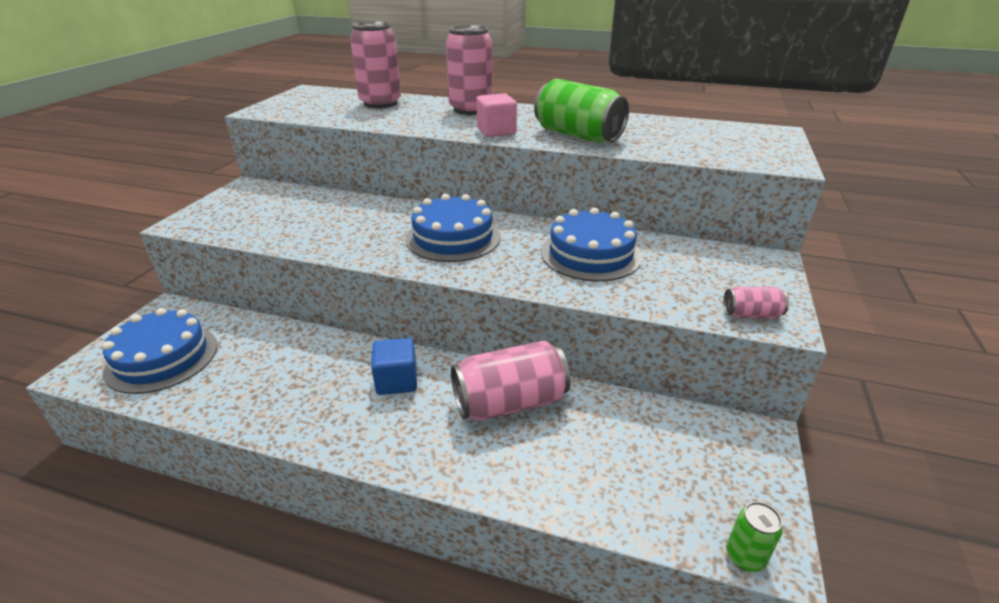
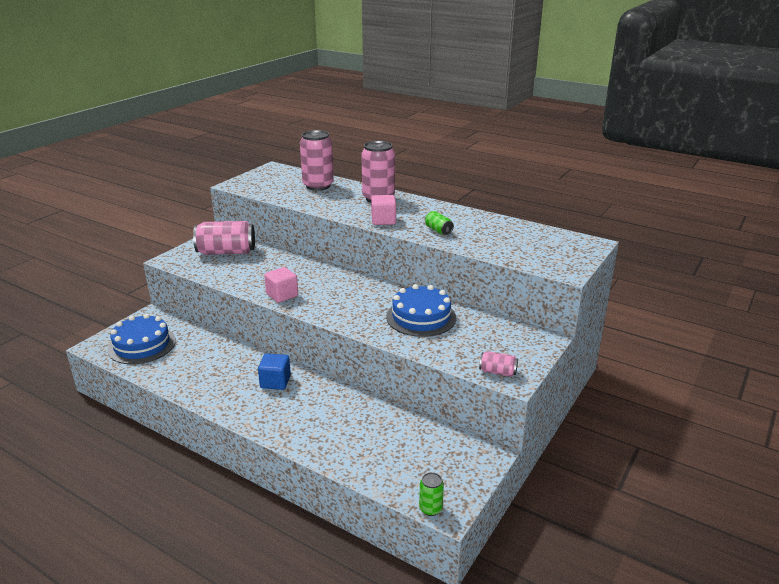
camera: 15 degrees right, 5 degrees down
blue cake [405,194,501,262] -> none
pink can [451,341,571,421] -> pink can moved to [193,221,255,255]
green can [534,79,629,143] -> green can [425,211,454,235], size x0.48
none -> pink cube [264,267,298,303]

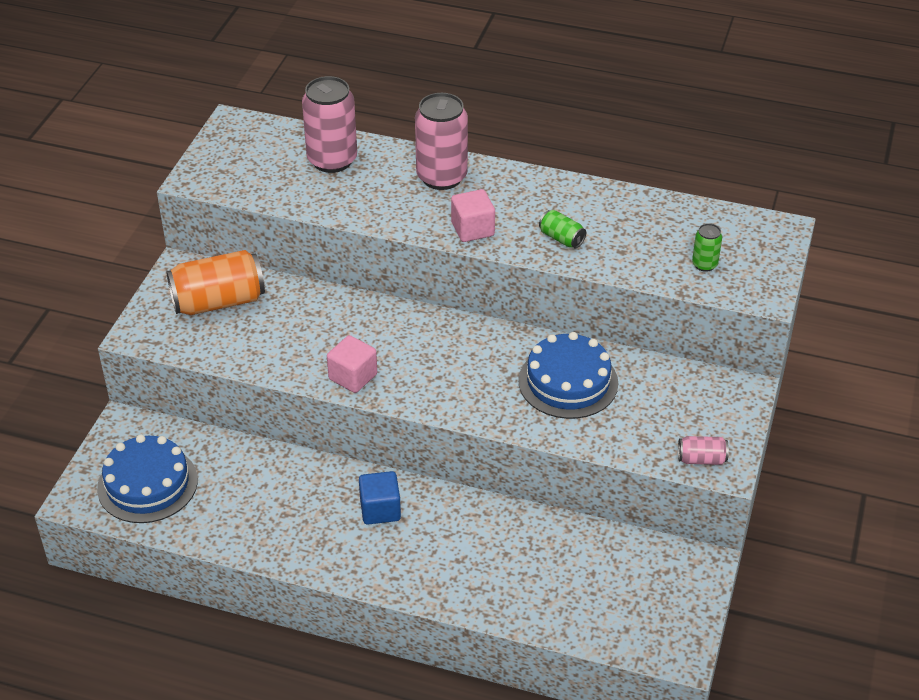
camera: 15 degrees left, 15 degrees up
pink can [193,221,255,255] -> orange can [166,250,265,315]
green can [419,472,444,516] -> green can moved to [692,223,722,272]

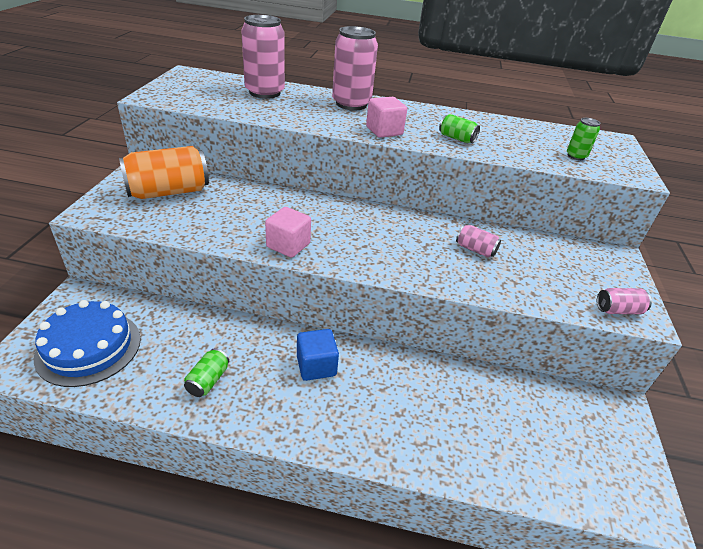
camera: 10 degrees left, 5 degrees down
blue cake [518,332,618,419] -> pink can [456,225,501,257]
none -> green can [184,348,229,397]

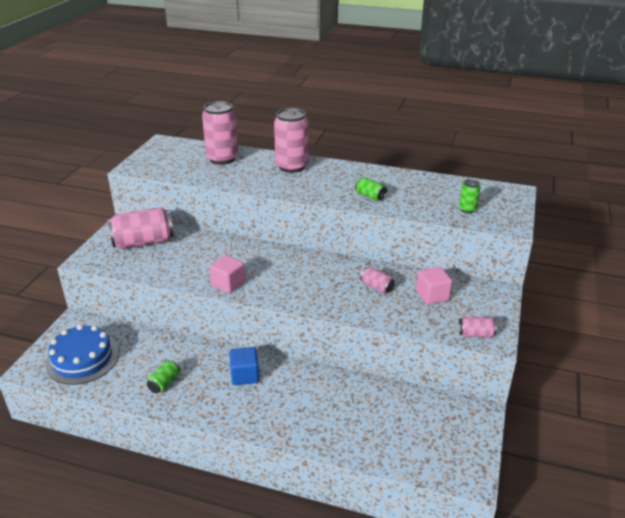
camera: 10 degrees right, 5 degrees down
orange can [119,146,209,199] -> pink can [108,207,174,249]
pink cube [366,97,407,138] -> pink cube moved to [416,267,452,305]

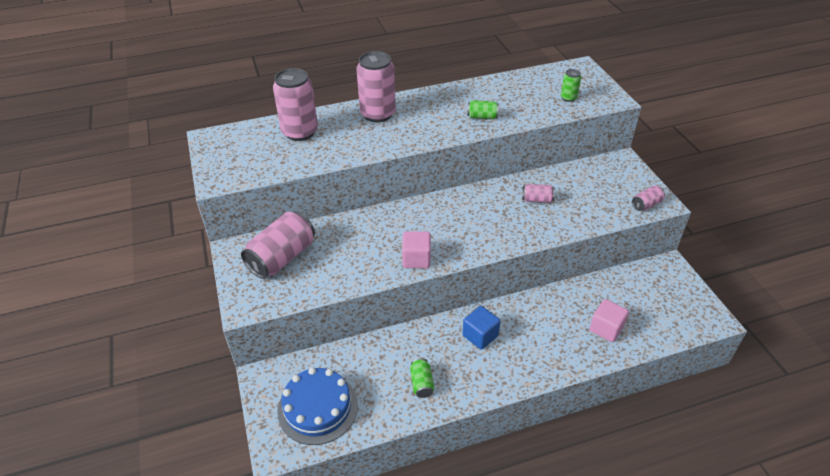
camera: 35 degrees left, 10 degrees up
pink cube [416,267,452,305] -> pink cube moved to [589,299,629,342]

